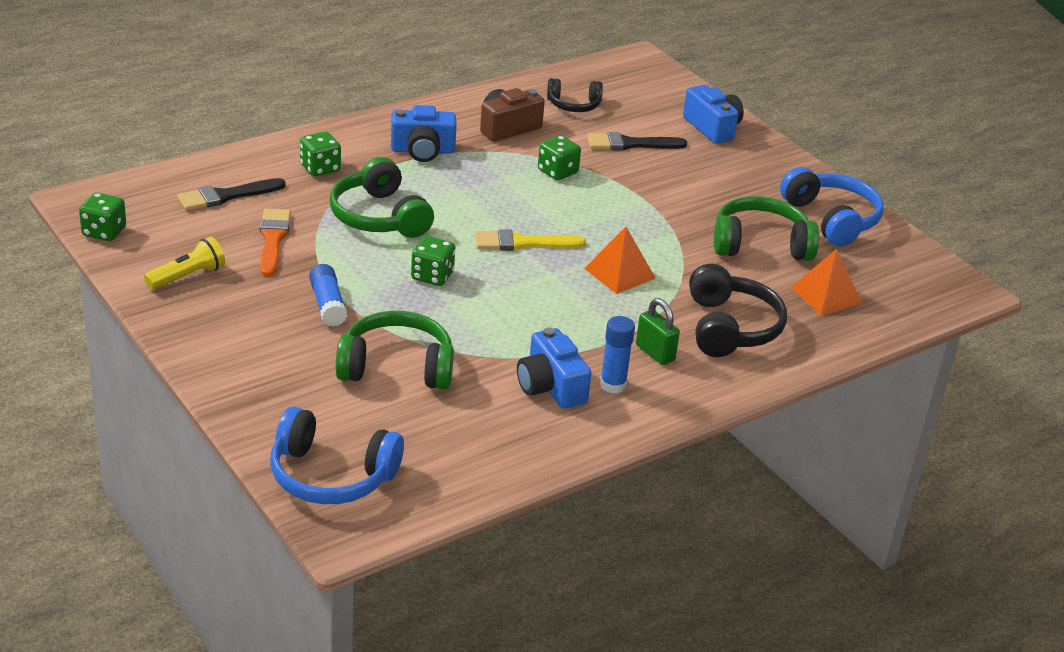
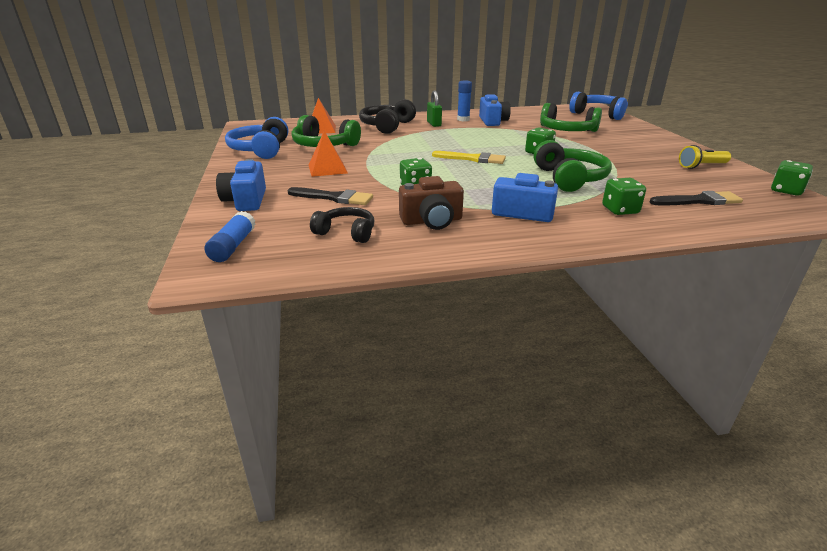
camera: 155 degrees left, 5 degrees down
orange brush [260,209,291,277] -> none
blue glue stick [309,264,347,327] -> blue glue stick moved to [204,211,256,262]
orange pyramid [584,227,656,294] -> orange pyramid moved to [309,131,348,177]

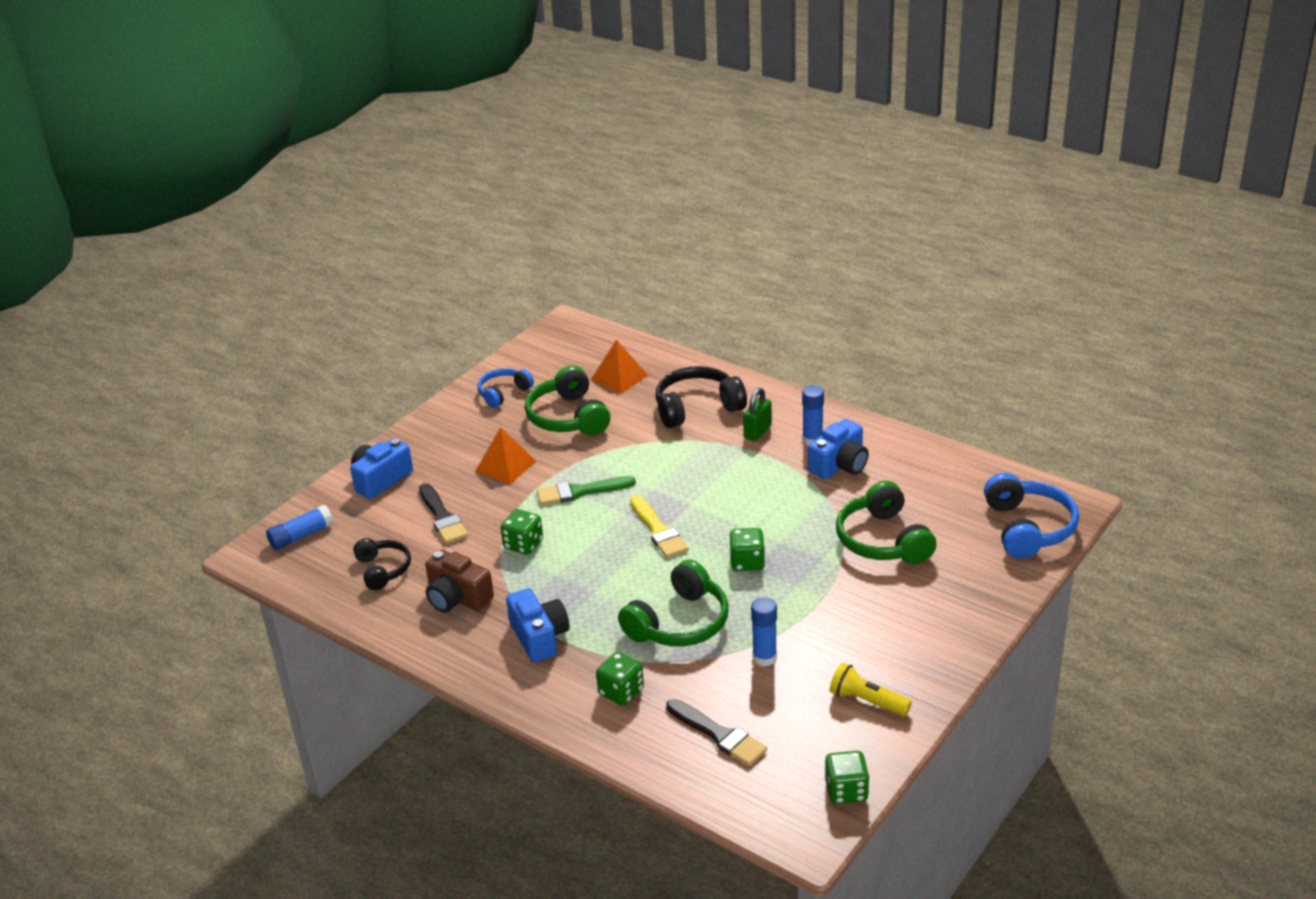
camera: 50 degrees right, 5 degrees up
blue headphones [225,117,288,159] -> blue headphones [477,368,534,408], size x0.62
none -> green brush [537,476,636,505]
none -> blue glue stick [751,597,777,666]

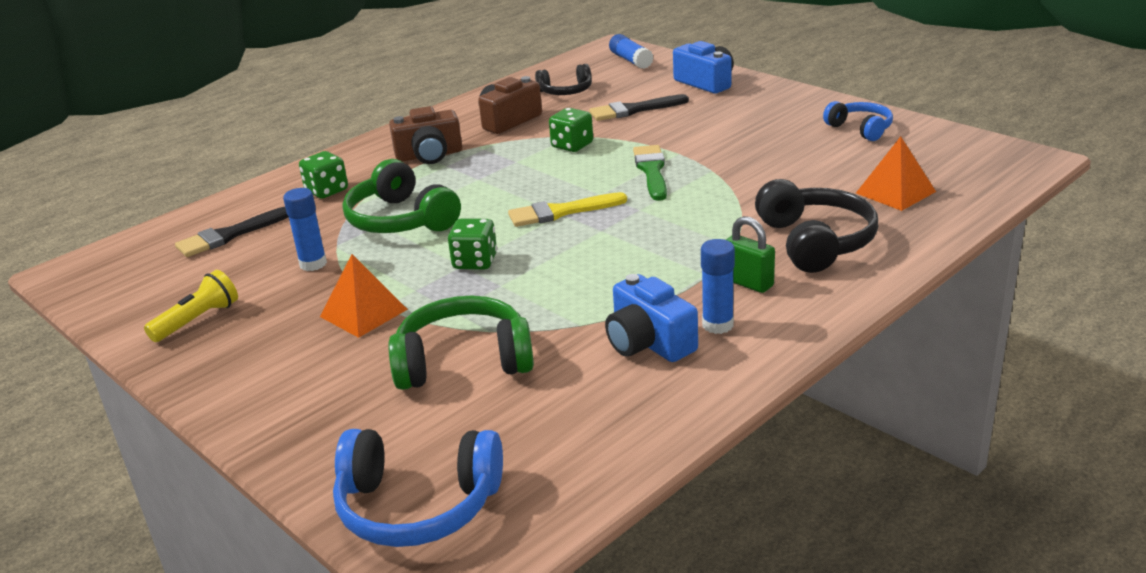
camera: 100 degrees right, 5 degrees down
orange pyramid [475,427,536,484] -> orange pyramid moved to [320,254,408,338]
blue camera [506,588,570,662] -> brown camera [389,106,462,164]
green headphones [525,365,611,435] -> none
green dice [825,751,869,804] -> none

